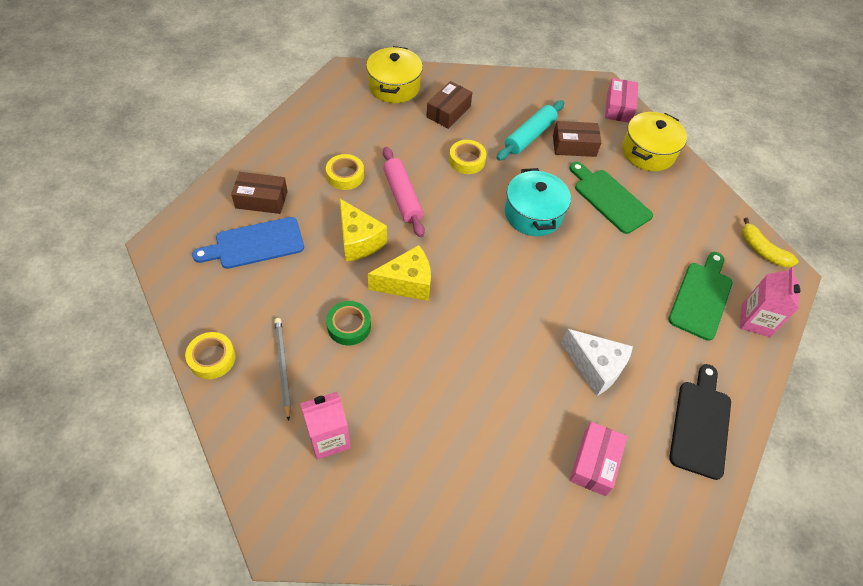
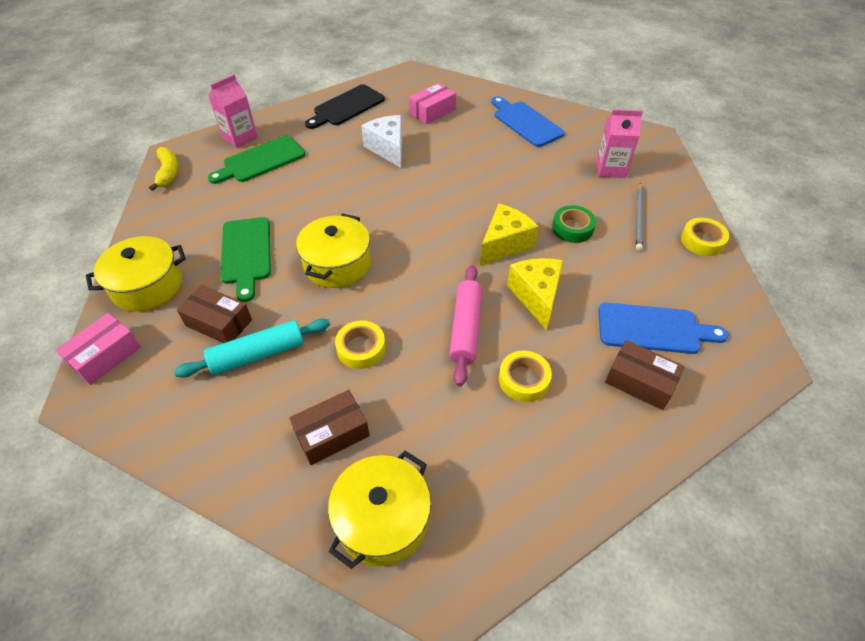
camera: 150 degrees left, 5 degrees down
yellow cheese [368,245,431,301] -> yellow cheese turned 120 degrees clockwise [480,204,539,265]
turquoise pot [505,168,571,236] -> yellow pot [296,213,370,288]
none -> blue cutting board [491,96,565,147]

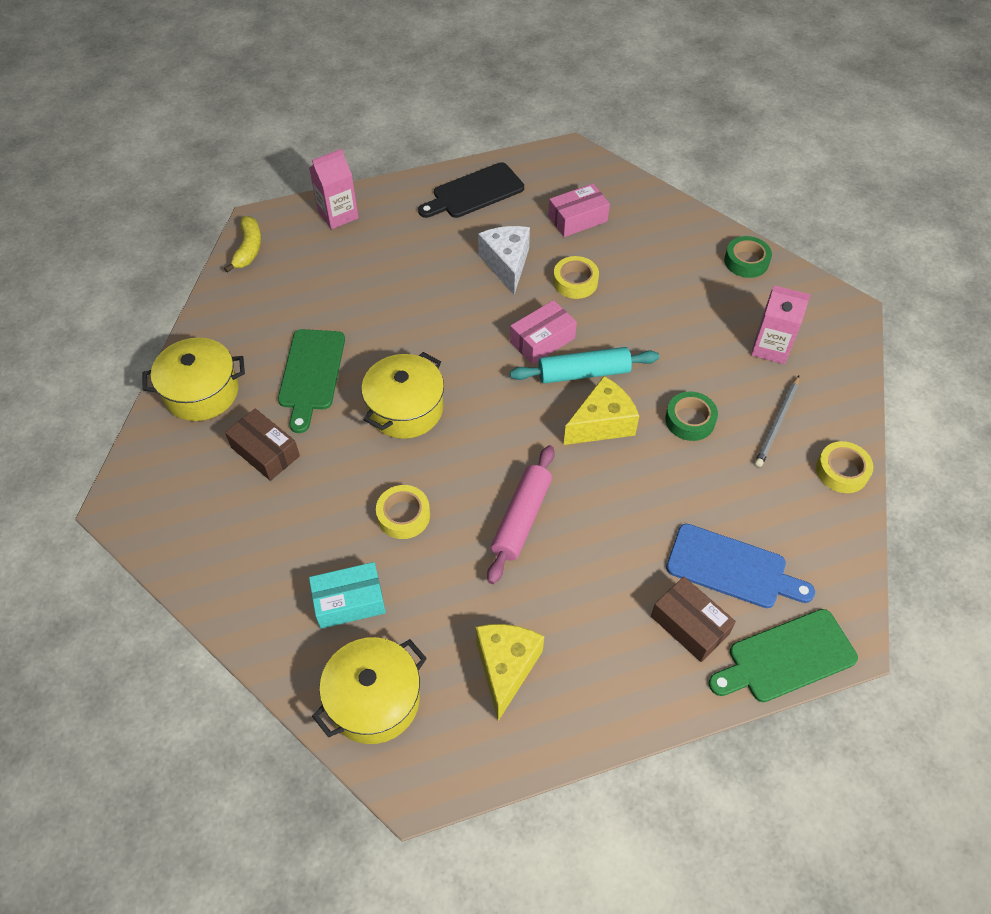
camera: 15 degrees right, 5 degrees up
pink box [55,313,141,385] -> pink box moved to [510,300,577,364]
turquoise rolling pin [174,318,330,378] -> turquoise rolling pin moved to [510,347,659,383]
green cutting board [208,135,305,184] -> green cutting board moved to [709,609,858,702]
brown box [289,390,370,465] -> turquoise box [309,562,386,629]
blue cutting board [491,96,565,147] -> none
yellow tape [499,351,552,402] -> yellow tape moved to [553,256,599,299]
yellow cheese [507,258,563,330] -> yellow cheese moved to [476,624,544,721]
none -> green tape [724,236,772,278]

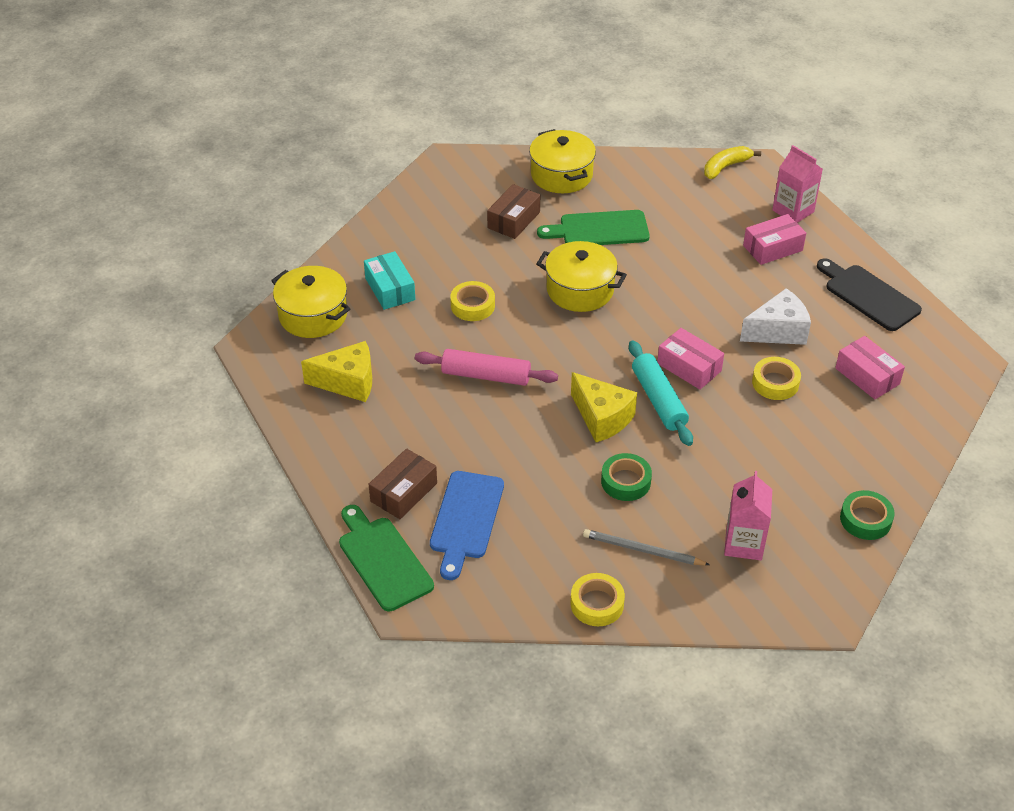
camera: 80 degrees right, 10 degrees down
yellow banana [224,216,261,273] -> yellow banana turned 150 degrees clockwise [704,146,761,179]
none -> pink box [743,214,806,265]

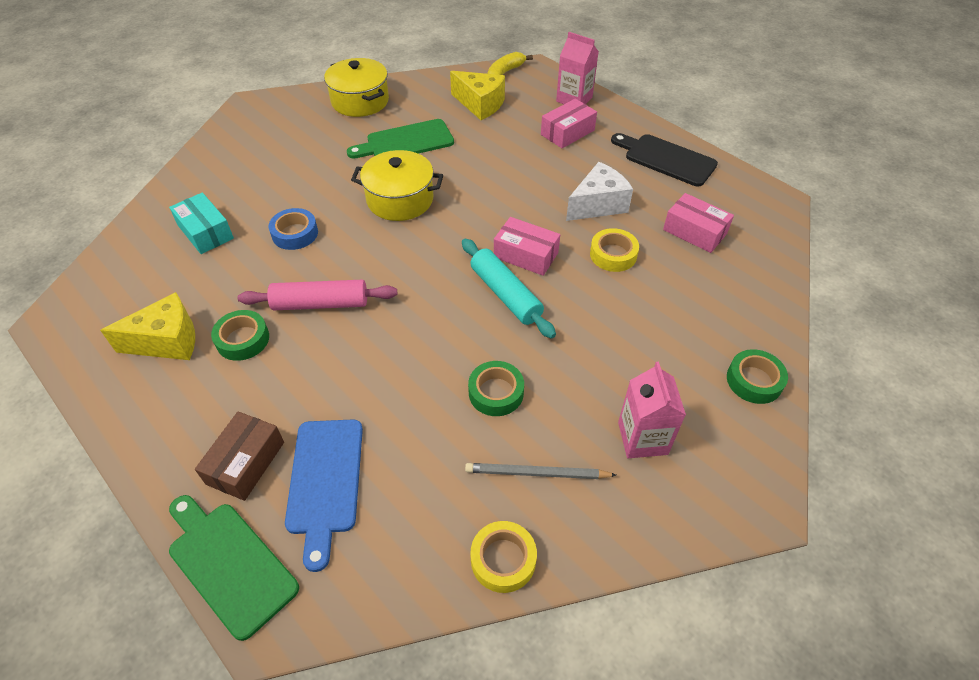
camera: 15 degrees left, 5 degrees up
yellow pot [271,266,350,338] -> none
yellow tape [450,281,495,321] -> blue tape [269,208,318,250]
brown box [487,184,540,239] -> none
yellow cheese [571,372,637,442] -> yellow cheese moved to [450,71,505,120]
none -> green tape [211,310,269,361]

